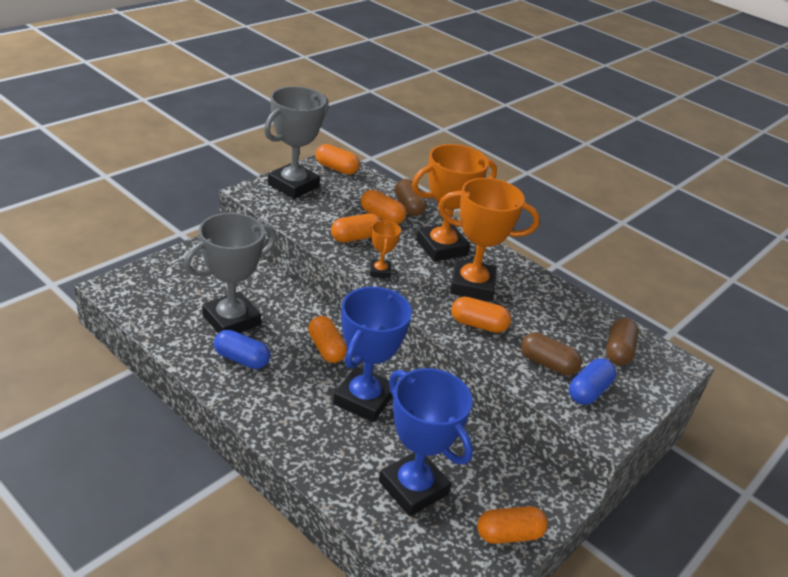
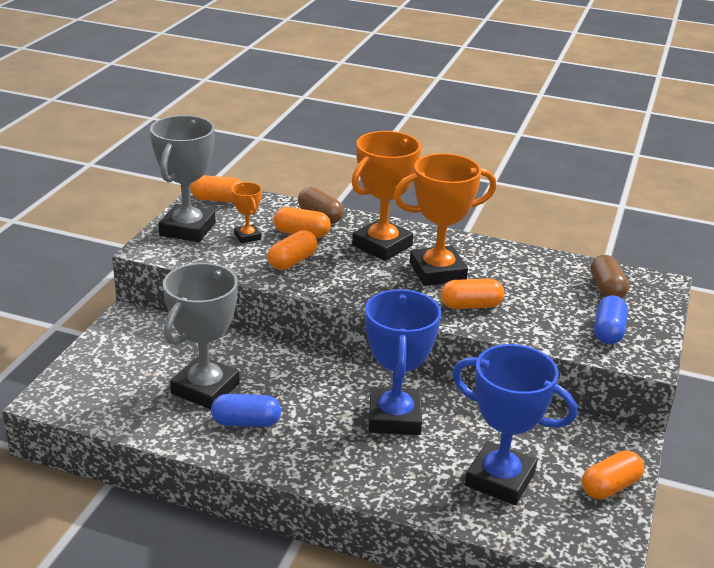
camera: 20 degrees left, 5 degrees down
orange capsule [308,316,347,363] -> none
orange trophy [370,220,401,278] -> orange trophy moved to [232,182,262,243]
brown capsule [521,332,582,376] -> none

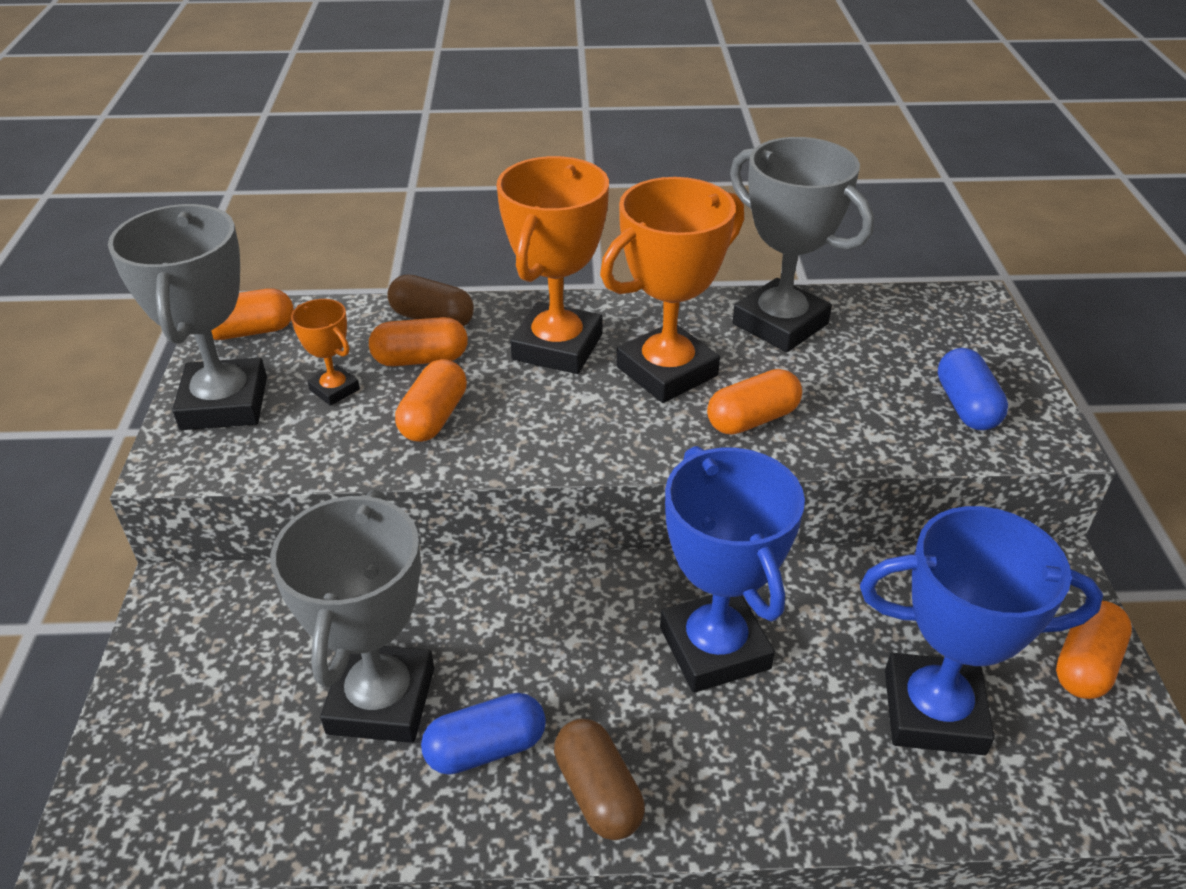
camera: 20 degrees left, 10 degrees up
brown capsule [590,255,629,298] -> brown capsule moved to [554,719,645,840]
none -> grey trophy [730,137,874,352]

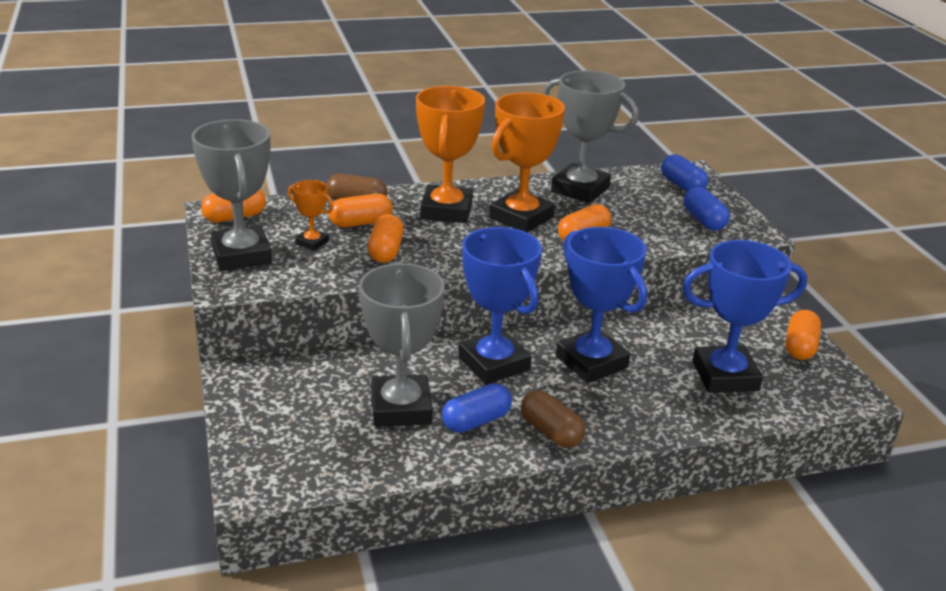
camera: 15 degrees left, 10 degrees down
none -> blue trophy [458,227,542,384]
none -> blue capsule [661,154,708,192]

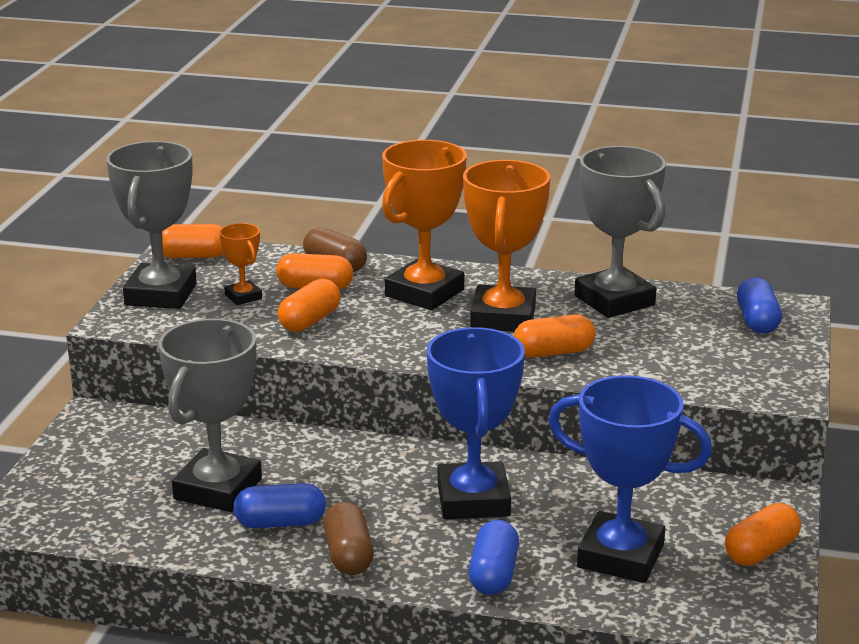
camera: 30 degrees right, 5 degrees down
blue trophy [458,227,542,384] -> none
orange trophy [489,92,565,232] -> orange trophy turned 60 degrees counterclockwise [463,160,550,332]
blue capsule [684,187,730,231] -> blue capsule moved to [469,520,519,595]

